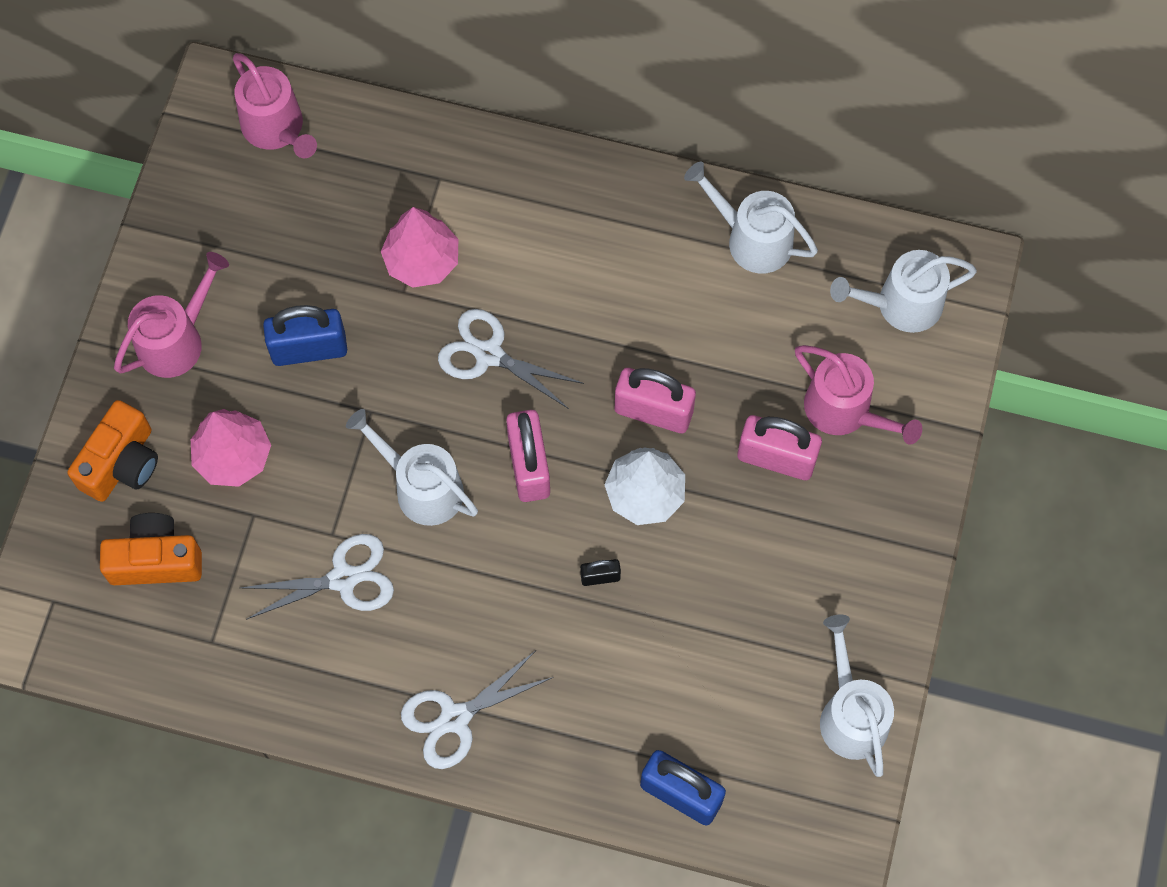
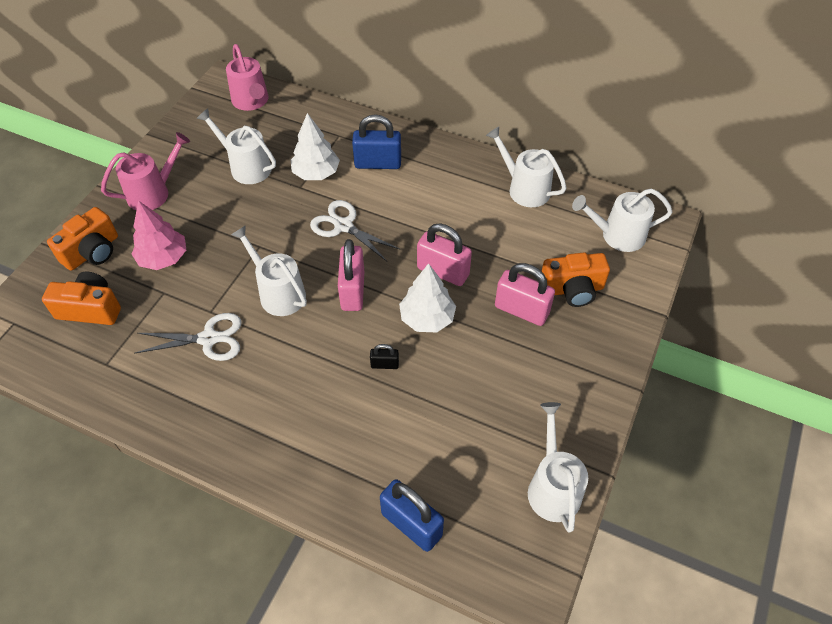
camera: 10 degrees right, 15 degrees down
blue padlock [263,305,347,366] -> blue padlock moved to [352,114,401,169]
pink tree [381,207,458,288] -> white tree [290,113,340,180]
white scissors [401,651,554,769] -> none
pink watering can [795,345,922,445] -> orange camera [542,252,610,307]
none -> white watering can [196,108,276,184]

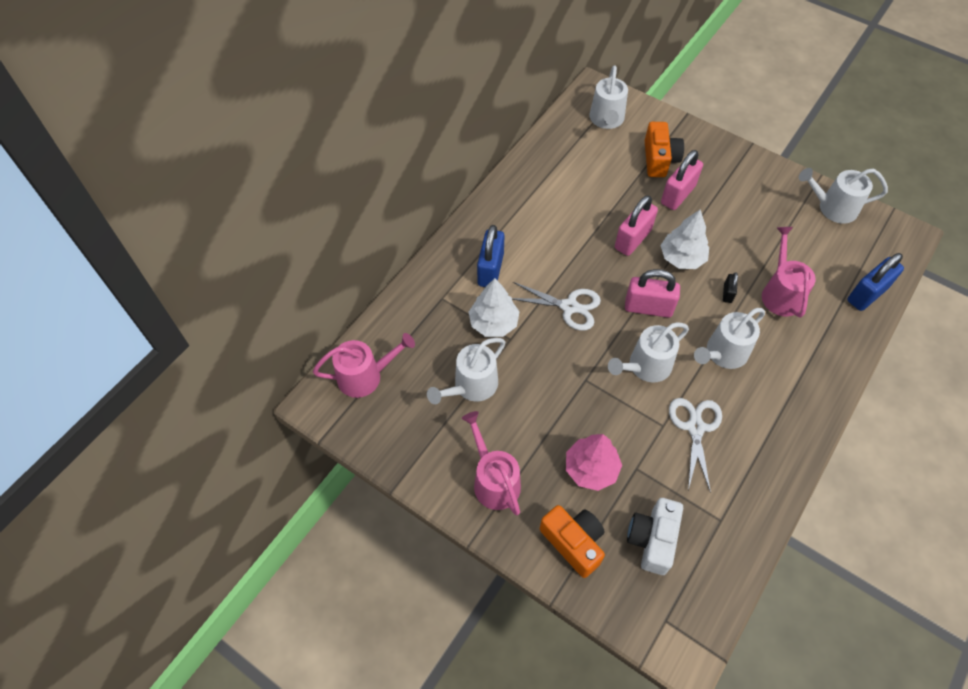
camera: 80 degrees left, 5 degrees up
orange camera [42,272,121,325] -> white camera [627,498,683,575]
white scissors [310,200,401,261] -> white scissors turned 120 degrees counterclockwise [512,282,601,331]
white watering can [486,126,567,207] -> white watering can moved to [694,308,765,369]
none -> pink watering can [762,227,816,317]

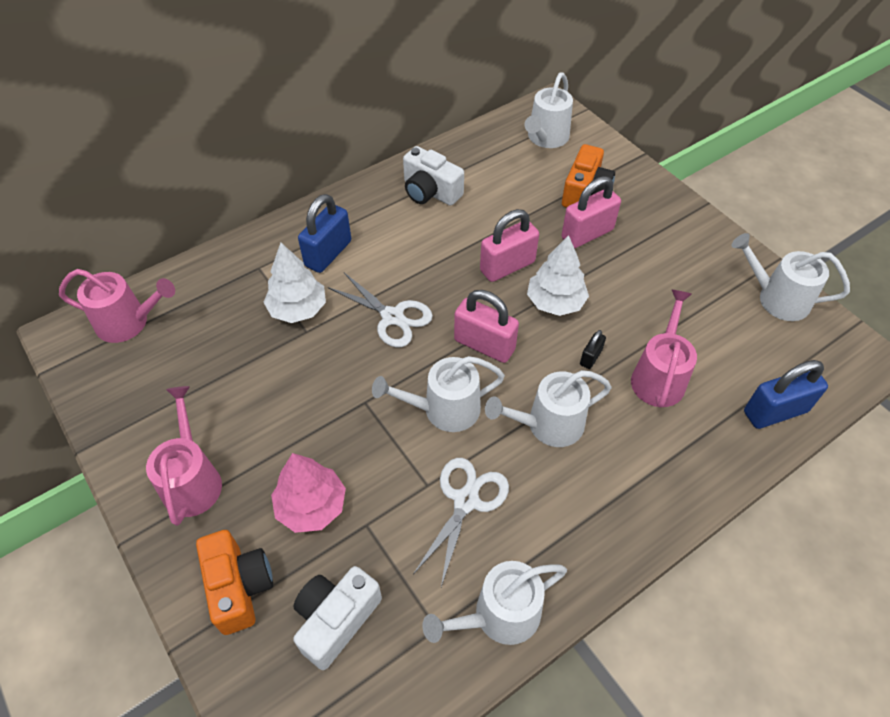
camera: 20 degrees right, 5 degrees down
white watering can [427,338,505,404] -> white watering can moved to [422,561,567,645]
none -> white camera [403,146,464,206]

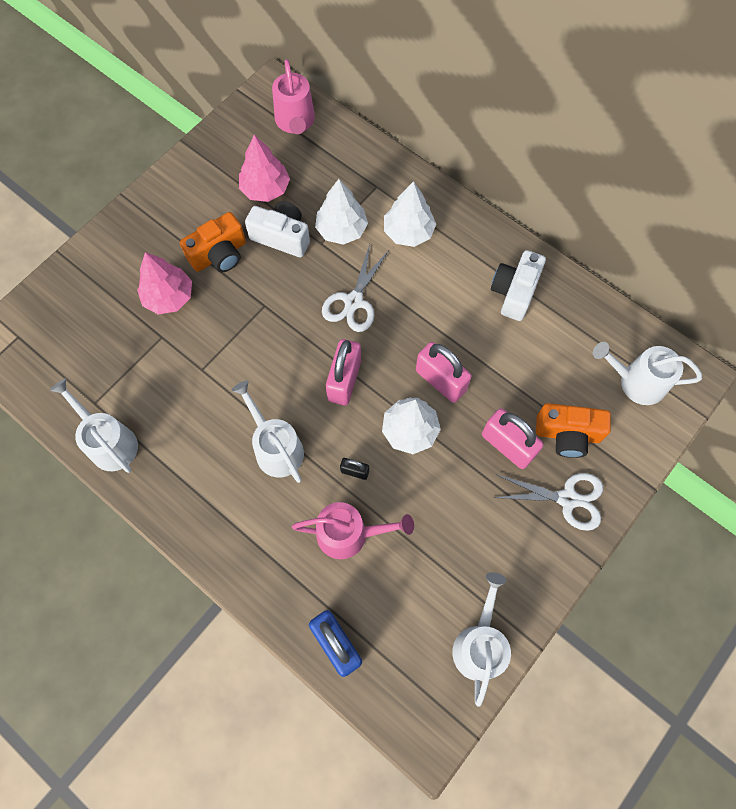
camera: 75 degrees right, 15 degrees up
pink watering can [146,386,222,526] -> none
orange camera [196,530,273,635] -> orange camera moved to [180,212,246,272]
white camera [293,566,382,670] -> white camera moved to [245,201,310,257]
blue padlock [298,194,351,273] -> white tree [384,181,436,247]
white watering can [372,356,505,432] -> none
white scissors [413,458,509,587] -> white scissors moved to [493,473,603,531]
none -> pink tree [239,135,290,202]

